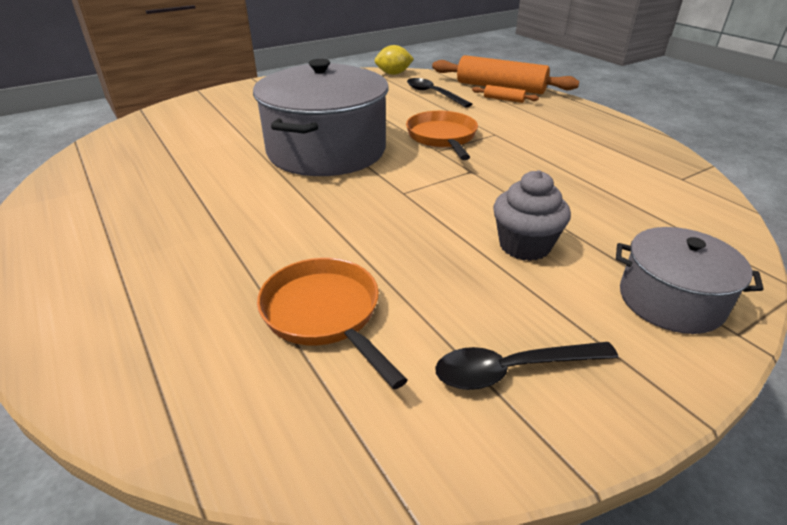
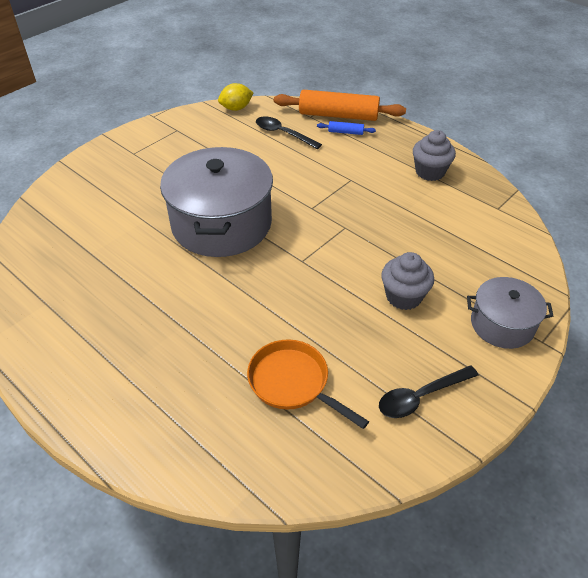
camera: 15 degrees left, 10 degrees up
orange pan [406,111,478,160] -> none
orange rolling pin [472,85,539,103] -> blue rolling pin [317,121,376,135]
none -> grey cupcake [413,130,456,181]

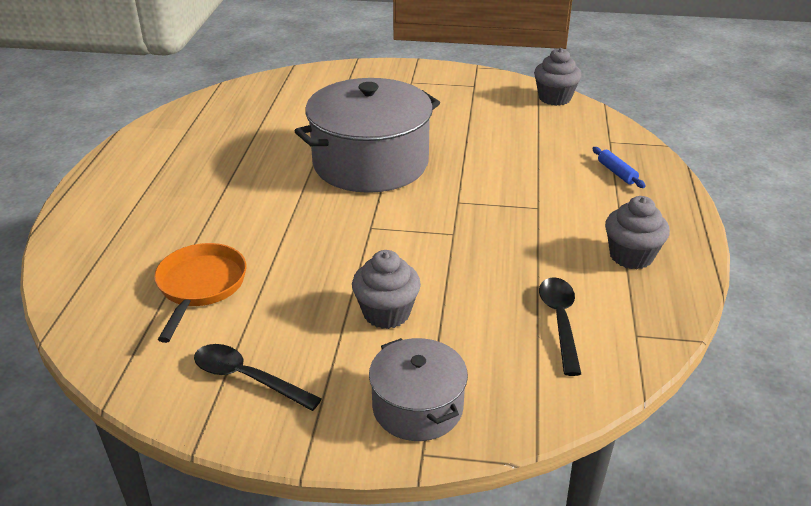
camera: 55 degrees right, 10 degrees down
yellow lemon [218,83,253,111] -> grey cupcake [534,48,582,106]
black spoon [256,117,322,149] -> black spoon moved to [539,277,581,376]
orange rolling pin [274,90,406,121] -> none

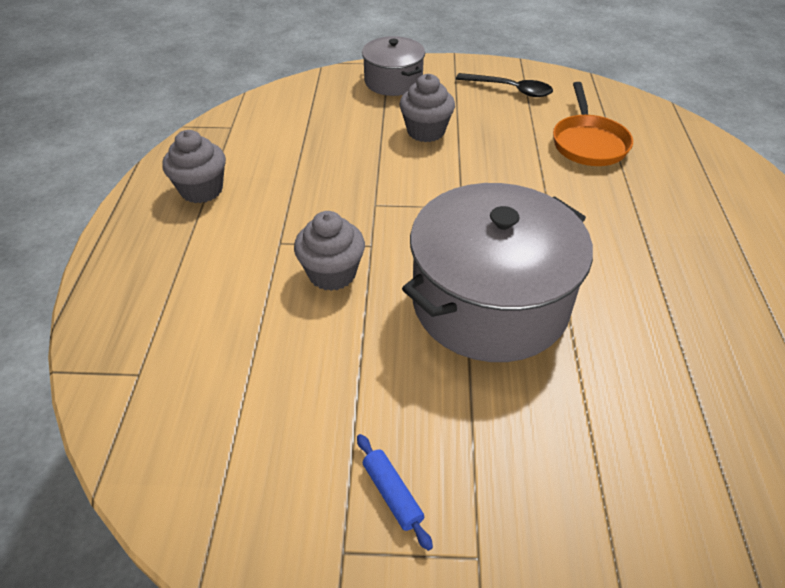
camera: 175 degrees right, 10 degrees up
grey cupcake [534,48,582,106] -> grey cupcake moved to [294,211,365,291]
black spoon [539,277,581,376] -> none
blue rolling pin [592,147,646,188] -> blue rolling pin moved to [357,434,433,551]

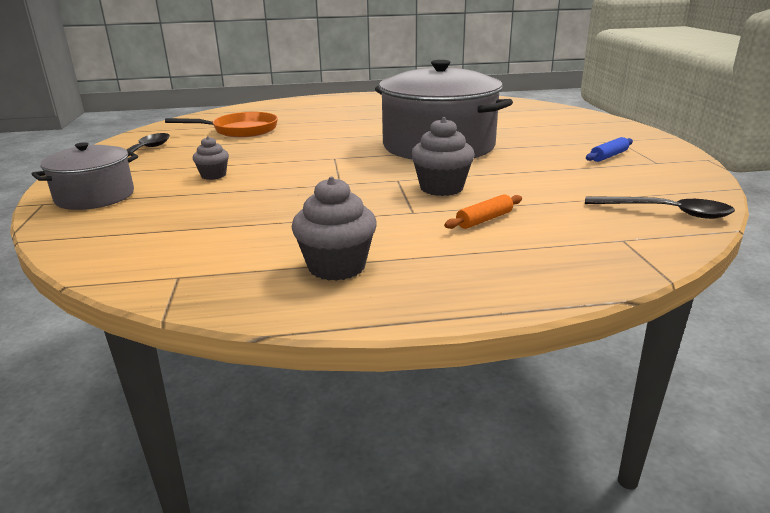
camera: 100 degrees left, 20 degrees down
grey cupcake [400,74,455,142] -> grey cupcake [193,136,229,180], size x0.61
none -> orange rolling pin [444,194,522,229]
none -> black spoon [585,196,735,219]

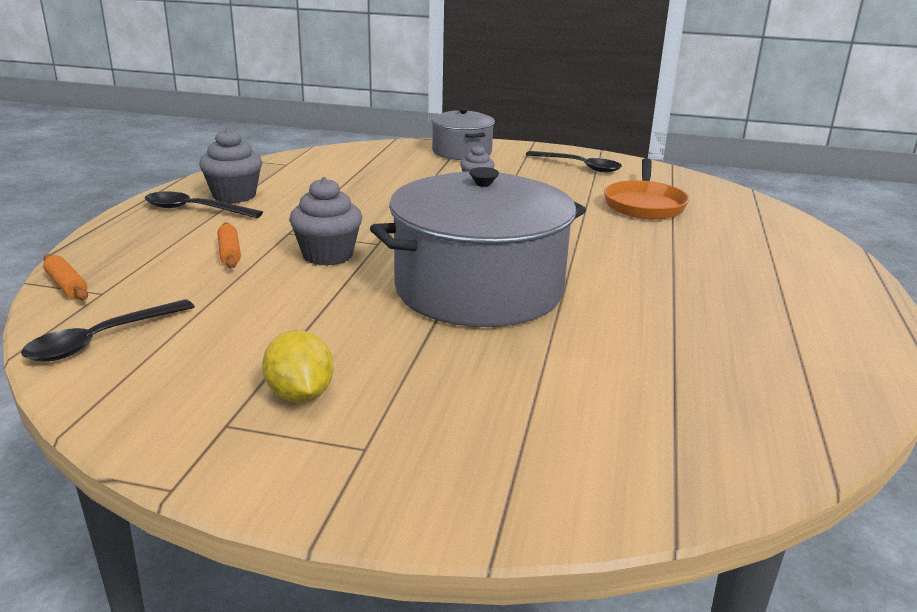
camera: 110 degrees right, 0 degrees up
blue rolling pin [586,137,633,162] -> yellow lemon [262,330,334,403]
none -> orange rolling pin [43,254,88,300]
none -> black spoon [145,191,263,218]

